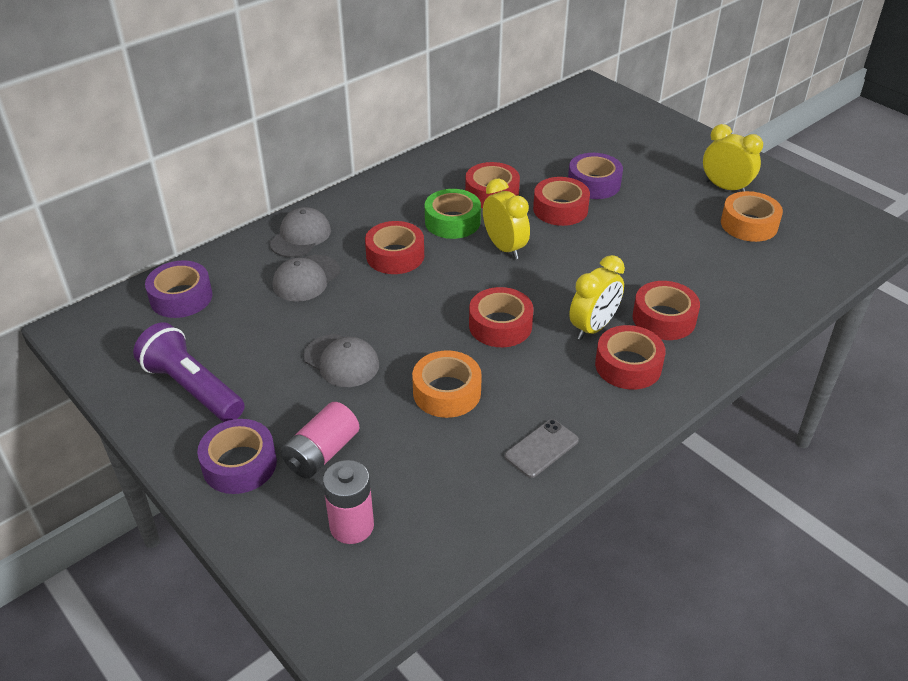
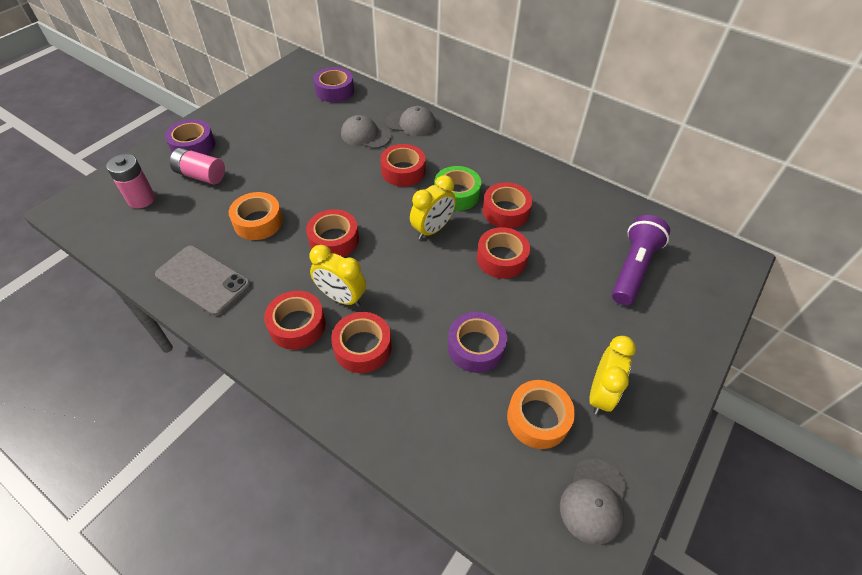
camera: 75 degrees right, 10 degrees up
purple flashlight [133,322,245,422] -> purple flashlight moved to [612,215,670,305]
grey cap [304,334,379,387] -> grey cap moved to [560,459,627,545]
grey phone [505,419,579,478] -> grey phone [155,245,251,316], size x1.70
purple tape [568,153,623,199] -> purple tape moved to [448,312,507,373]

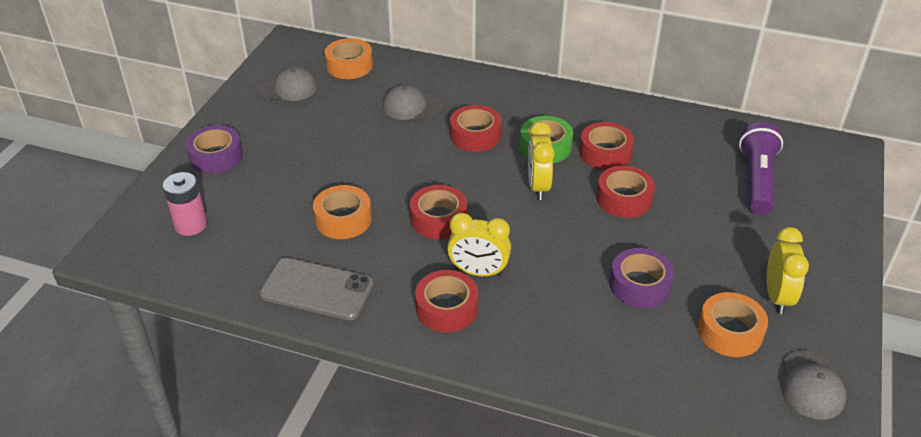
camera: 15 degrees left, 10 degrees down
pink battery [170,148,225,185] -> none
purple tape [313,67,354,102] -> orange tape [325,38,373,79]
red tape [331,312,391,373] -> none
grey cap [386,106,436,136] -> grey cap moved to [257,67,317,101]
yellow clock [410,175,456,239] -> yellow clock turned 150 degrees clockwise [528,122,555,200]

